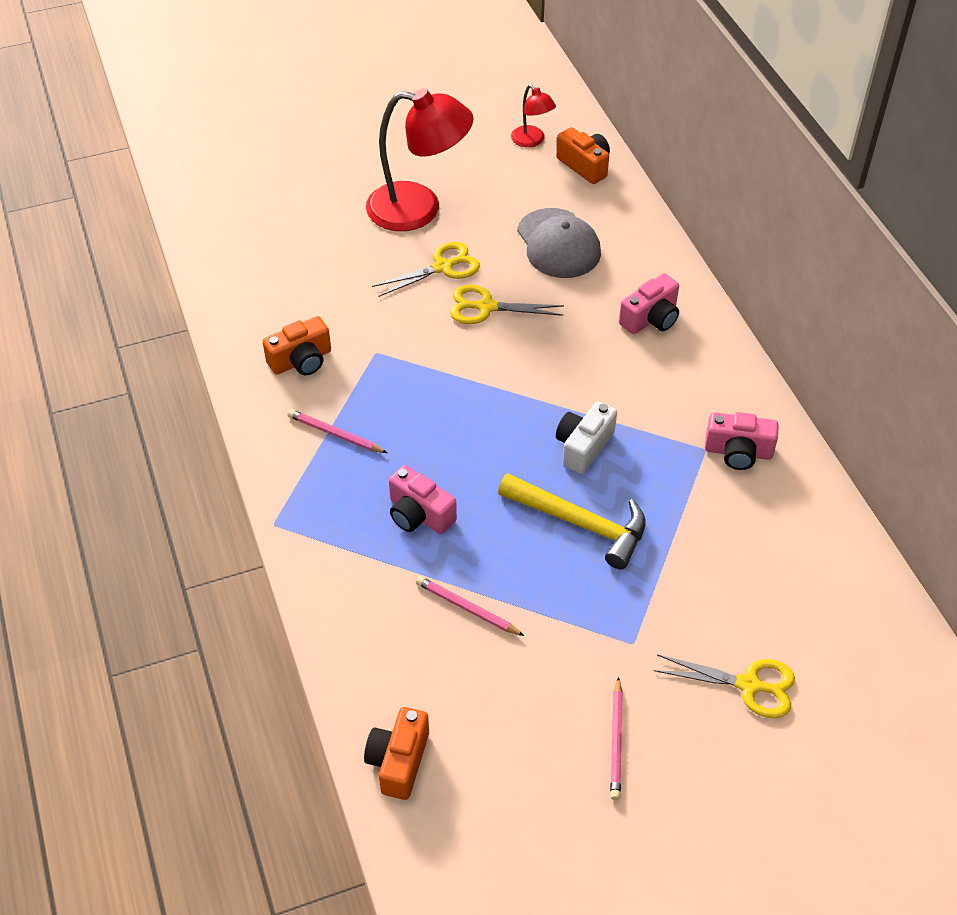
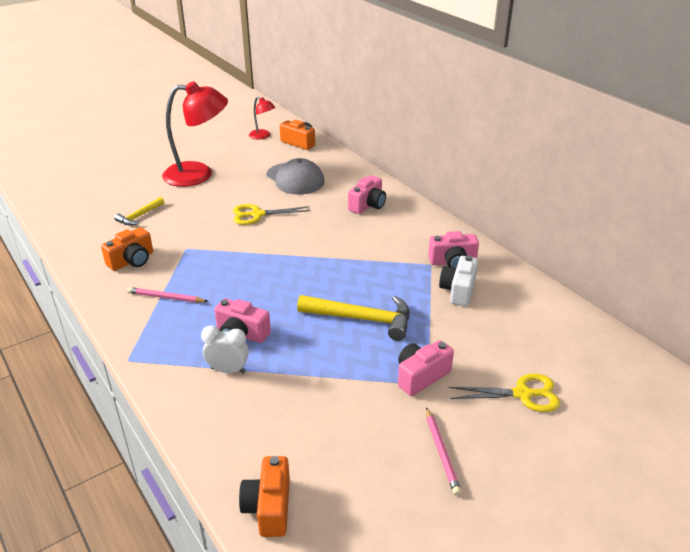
camera: 15 degrees left, 15 degrees down
yellow scissors [372,242,480,297] -> none
pink pencil [416,576,524,636] -> none
white camera [556,401,617,474] -> white camera moved to [439,255,478,306]
none -> yellow hammer [114,197,164,226]
none -> white clock [201,325,249,373]
none -> pink camera [398,340,454,396]

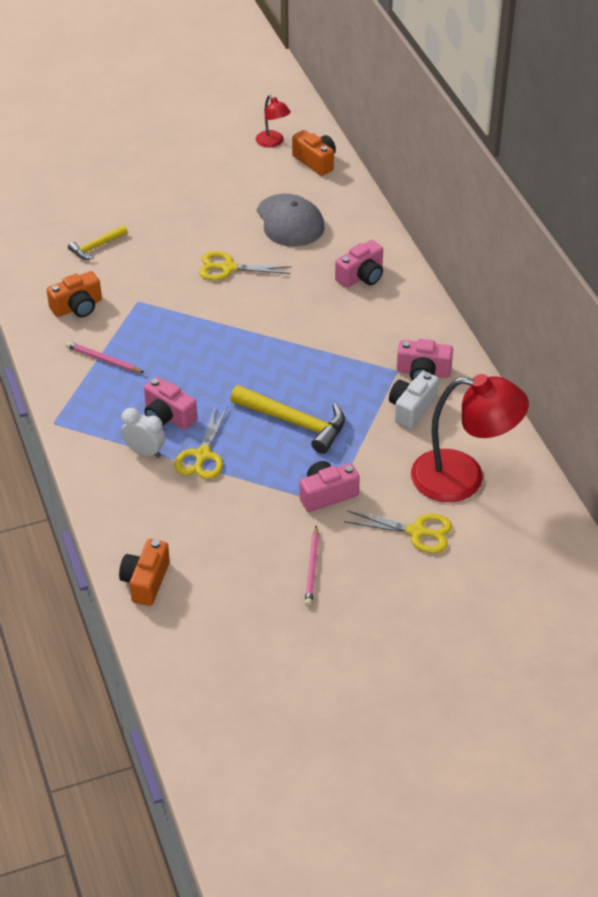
camera: 15 degrees right, 10 degrees up
red lamp [162,81,228,187] -> red lamp moved to [411,374,529,502]
none -> yellow scissors [174,405,228,479]

